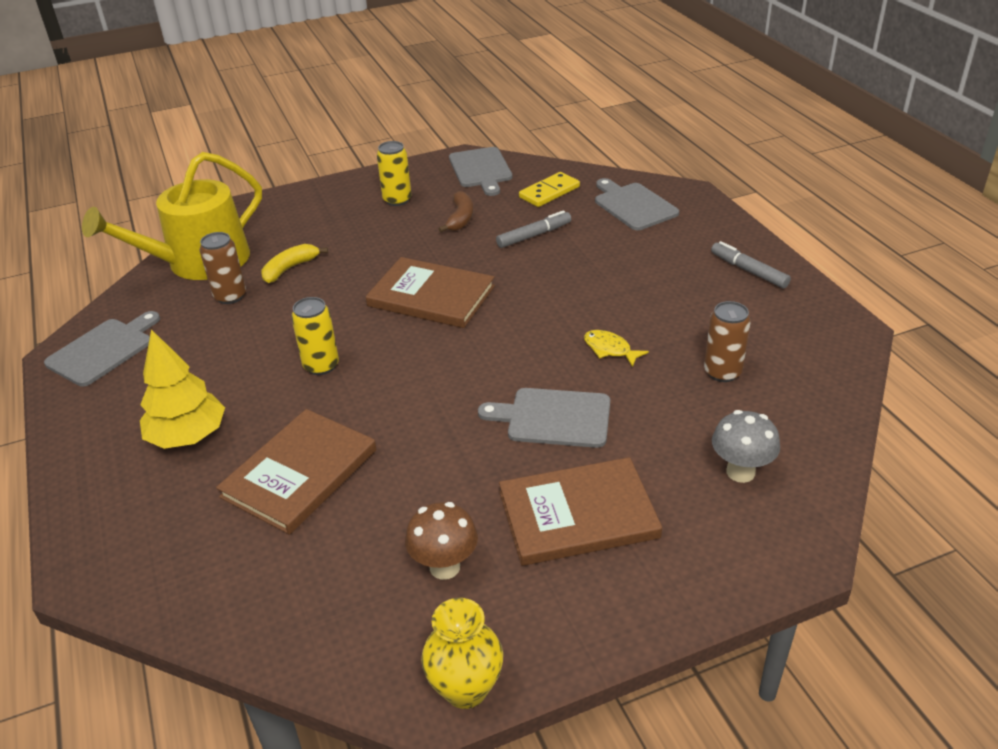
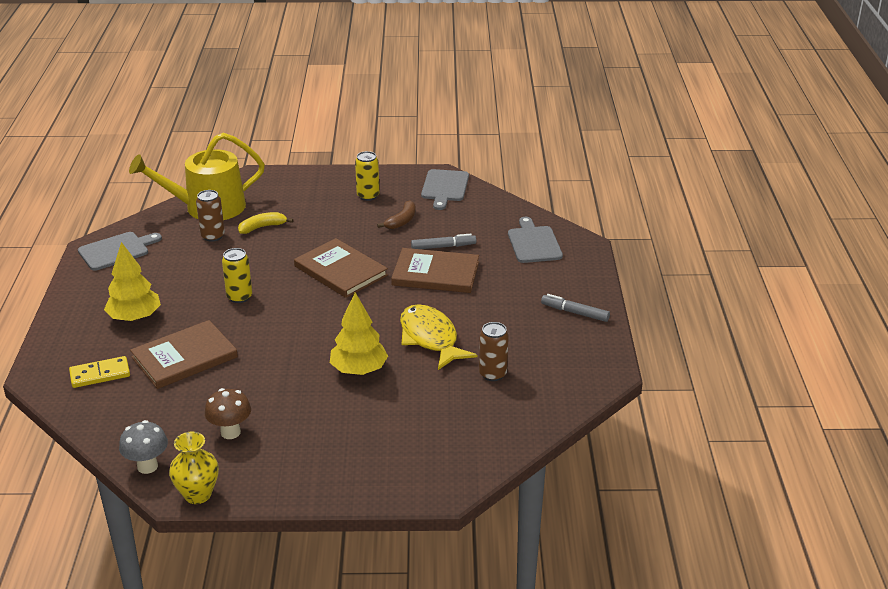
camera: 20 degrees right, 5 degrees down
grey cutting board [478,388,610,448] -> yellow tree [330,292,388,375]
brown book [499,457,662,566] -> brown book moved to [391,248,479,293]
yellow domino [519,172,580,207] -> yellow domino moved to [69,356,130,388]
yellow fish [584,330,649,367] -> yellow fish [400,304,477,370], size x2.08
grey marker [711,241,791,288] -> grey marker turned 45 degrees counterclockwise [541,294,610,322]
grey mushroom [712,410,780,483] -> grey mushroom moved to [119,420,168,474]

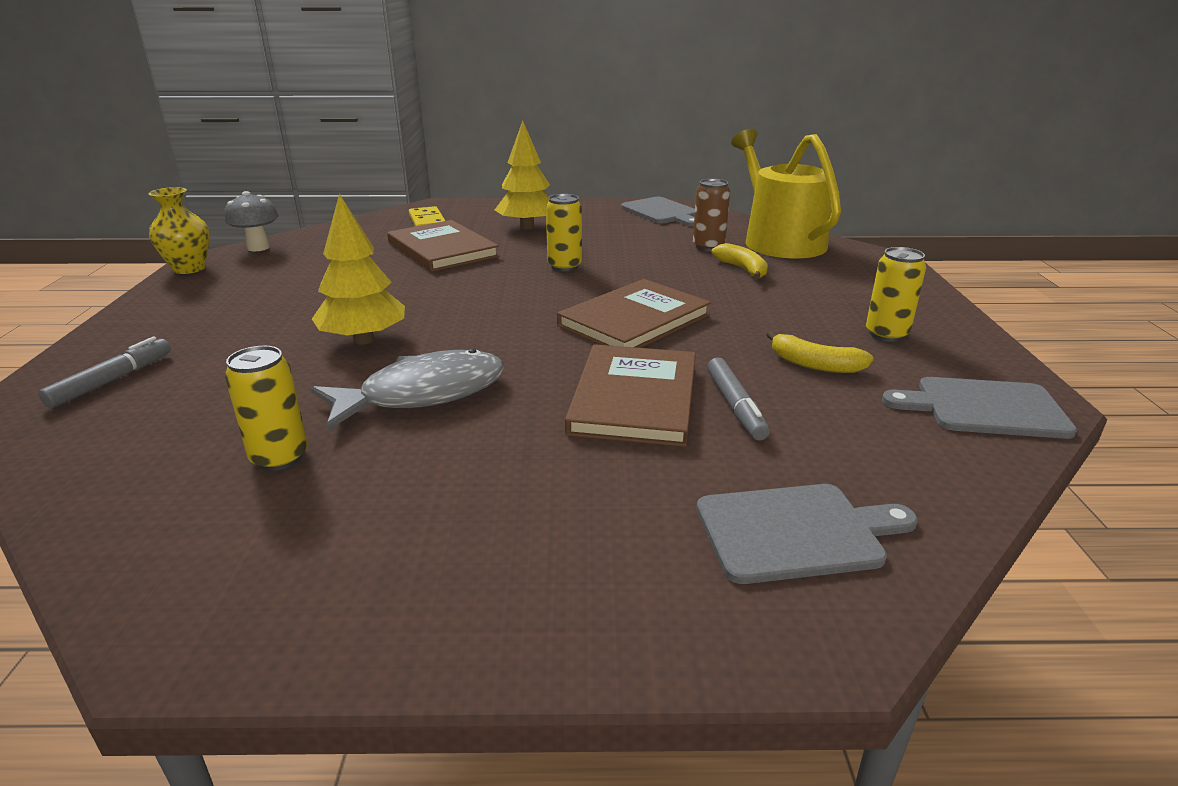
camera: 90 degrees right, 5 degrees down
brown mushroom [205,388,251,439] -> none
brown banana [377,200,415,229] -> yellow banana [766,331,873,373]
yellow fish [400,304,477,370] -> grey fish [310,348,504,431]
brown can [479,322,509,381] -> yellow can [225,346,308,471]
grey marker [541,294,610,322] -> grey marker moved to [38,336,171,408]

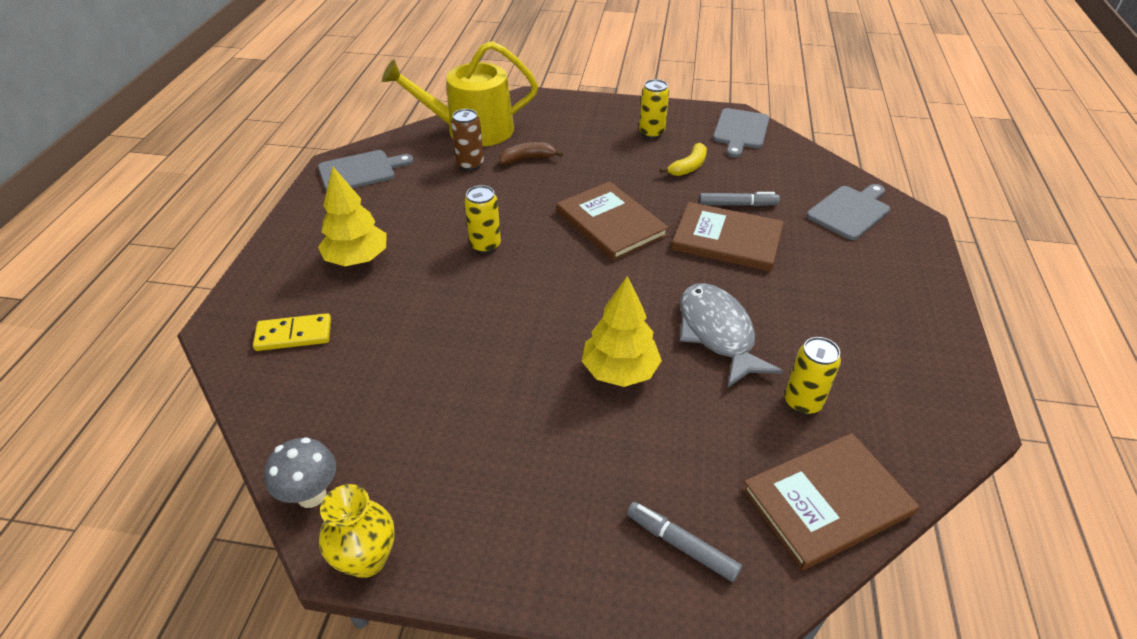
camera: 80 degrees left, 15 degrees up
brown book [387,220,499,272] -> brown book moved to [742,433,919,571]
grey cutting board [696,484,918,584] -> grey cutting board turned 45 degrees clockwise [807,184,890,240]
yellow banana [711,243,768,280] -> brown banana [499,142,563,165]

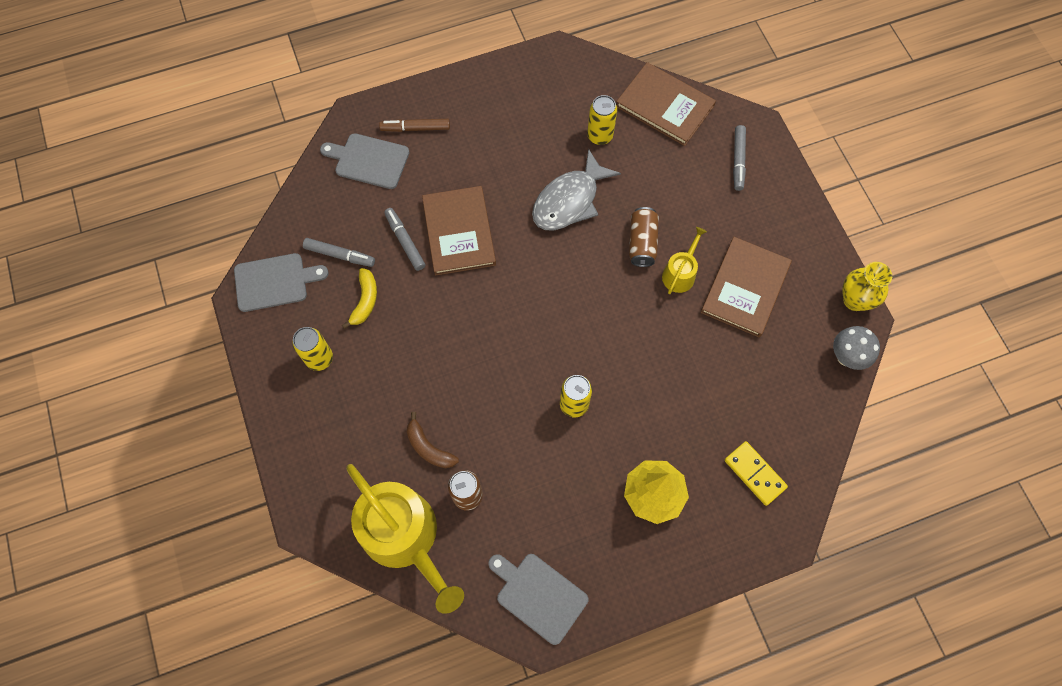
camera: 120 degrees left, 25 degrees up
brown book [557,181,669,261] -> brown book moved to [701,237,792,337]
yellow tree [582,276,662,387] -> brown can [629,207,659,267]
yellow banana [660,143,707,176] -> yellow banana turned 90 degrees clockwise [342,268,377,329]
none -> grey marker [303,238,375,267]
none -> brown marker [379,119,450,132]
none -> yellow watering can [662,227,707,294]

